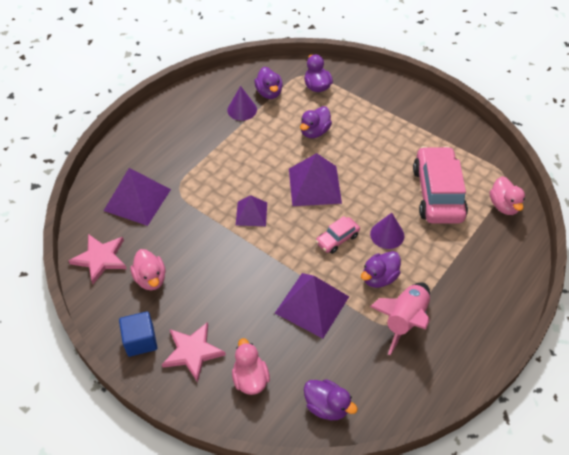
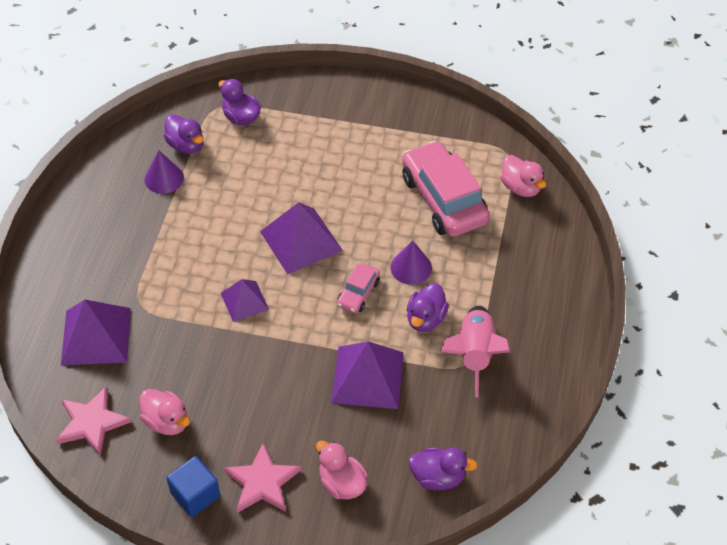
camera: 25 degrees left, 0 degrees up
purple duck [300,106,332,138] -> none

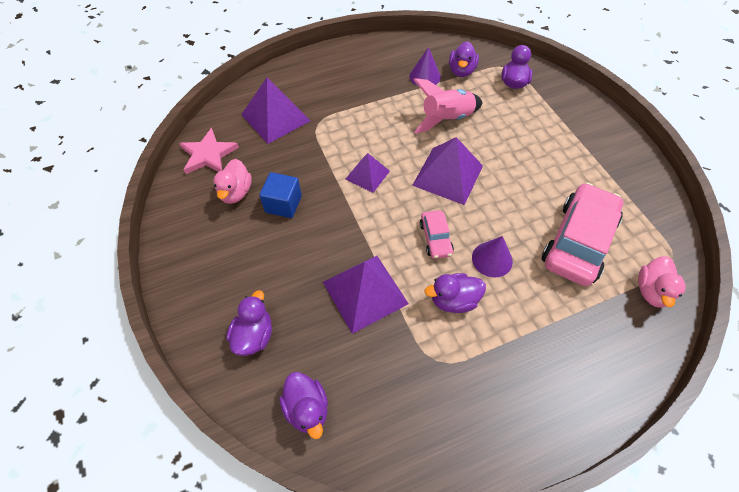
camera: 55 degrees right, 5 degrees up
blue cube [166,456,220,517] -> blue cube moved to [259,172,302,218]
pink star [224,443,301,513] -> none
pink duck [316,440,368,499] -> purple duck [226,290,272,356]
pink car [337,263,380,313] -> pink car turned 90 degrees counterclockwise [420,210,454,259]
pink rocket [441,306,510,397] -> pink rocket moved to [414,78,483,134]

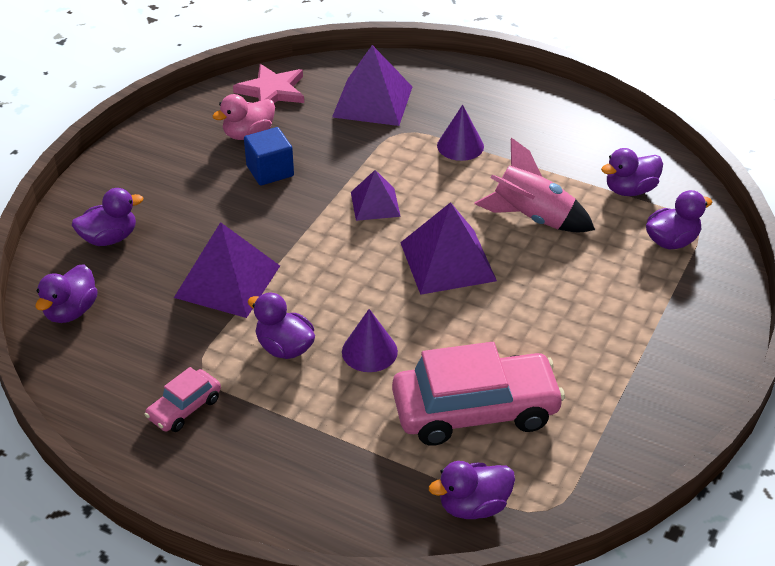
camera: 50 degrees right, 15 degrees down
purple cone [409,47,441,86] -> purple cone moved to [437,105,484,161]
pink car [420,210,454,259] -> pink car moved to [145,367,221,432]
pink duck [638,256,686,308] -> purple duck [429,461,515,519]

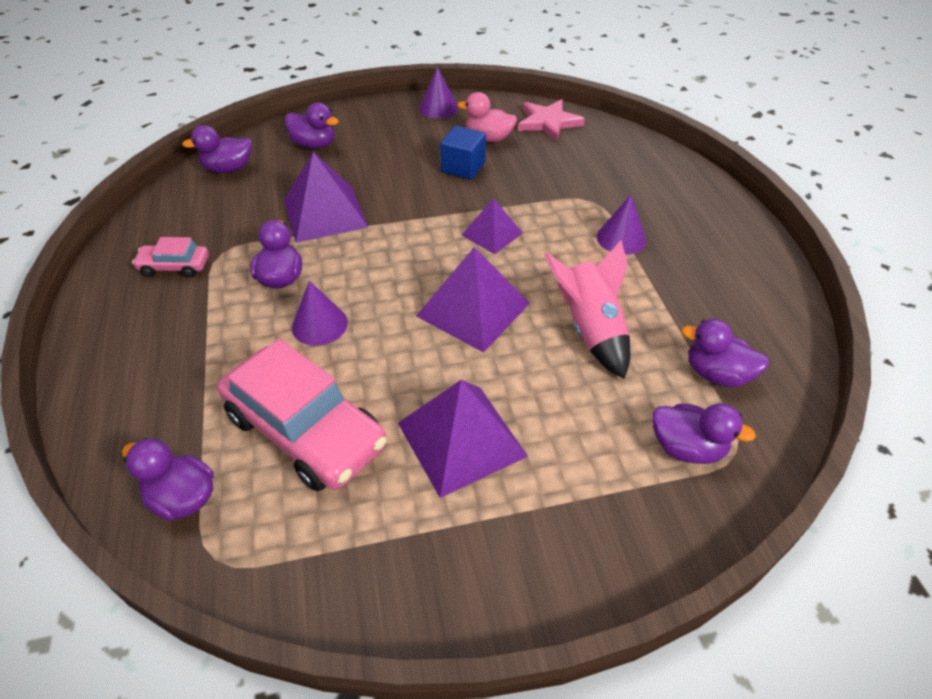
camera: 50 degrees right, 5 degrees up
purple pyramid [332,45,412,126] -> purple pyramid moved to [398,380,528,498]
none -> purple cone [419,67,458,119]

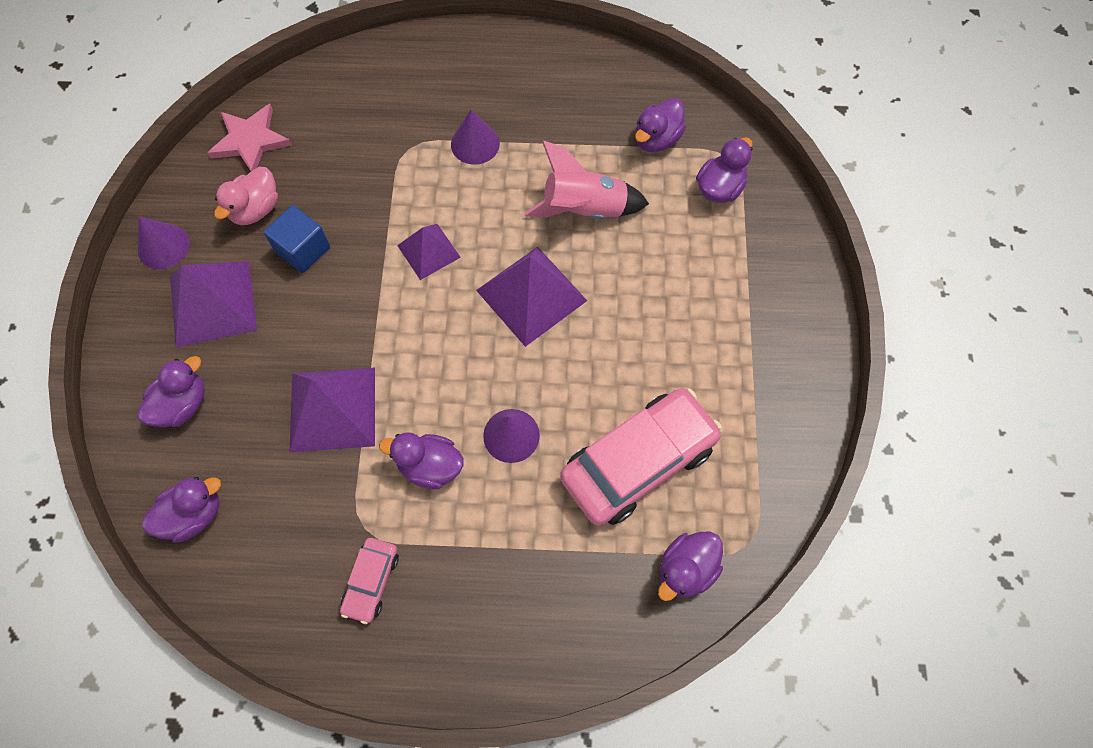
camera: 75 degrees left, 20 degrees up
purple duck [182,125,252,173] -> purple duck turned 120 degrees counterclockwise [142,477,221,543]
purple pyramid [398,380,528,498] -> purple pyramid moved to [170,261,257,347]

